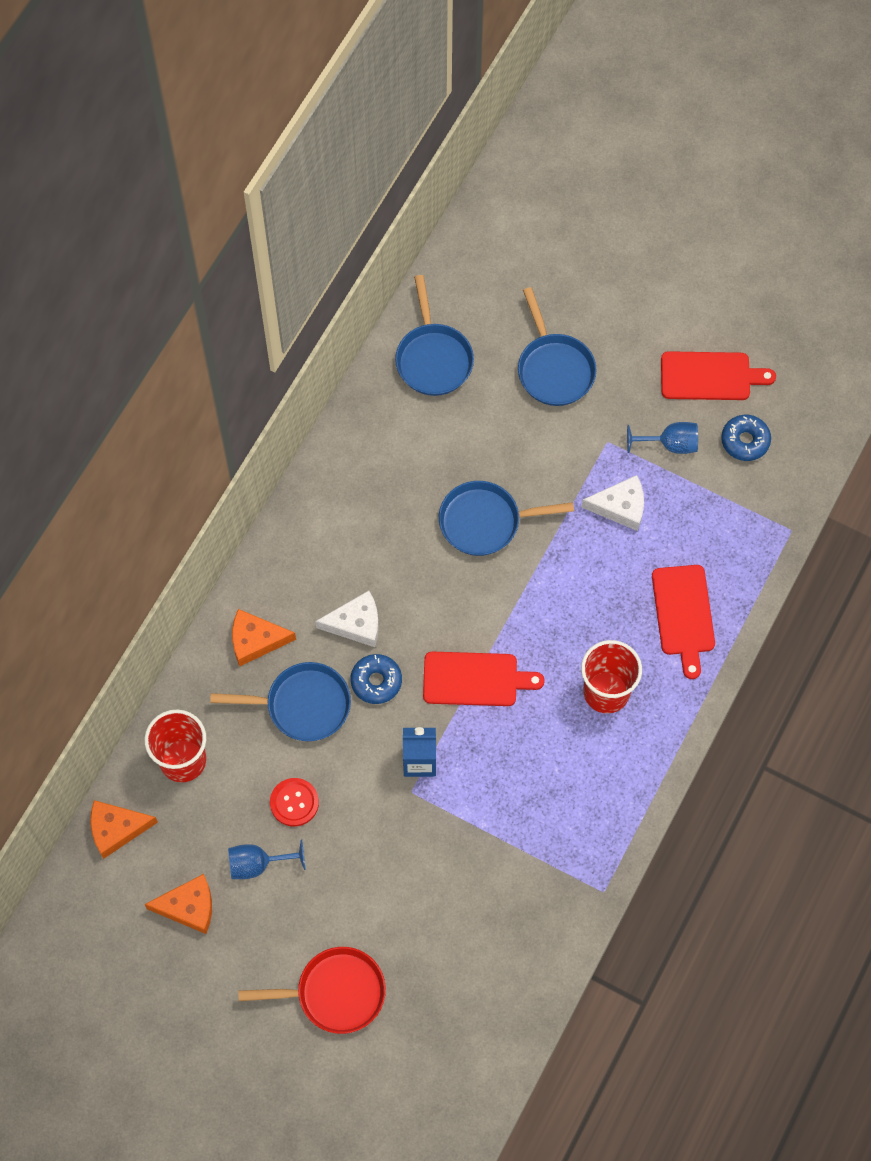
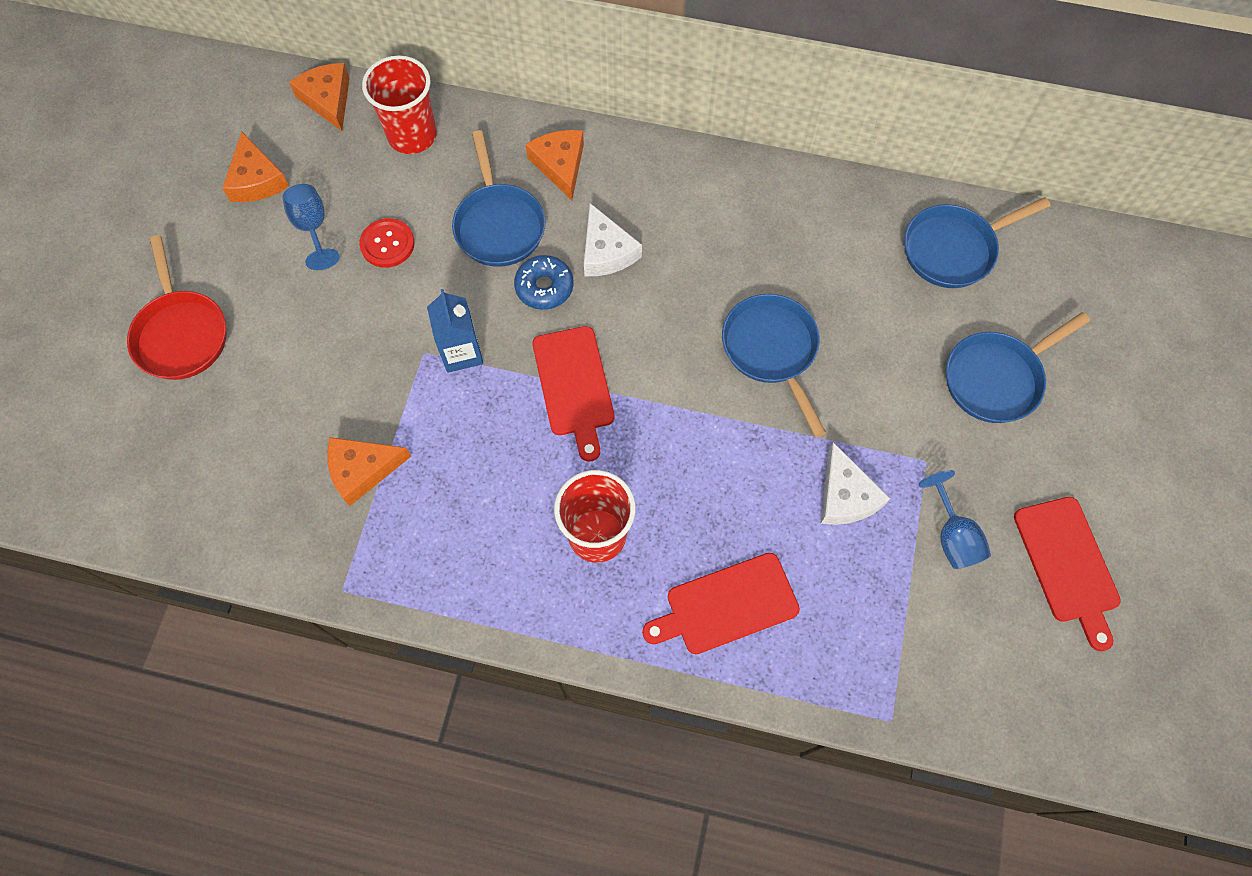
camera: 75 degrees right, 0 degrees up
blue donut [721,415,771,461] -> none
none -> orange cheese [327,437,411,506]

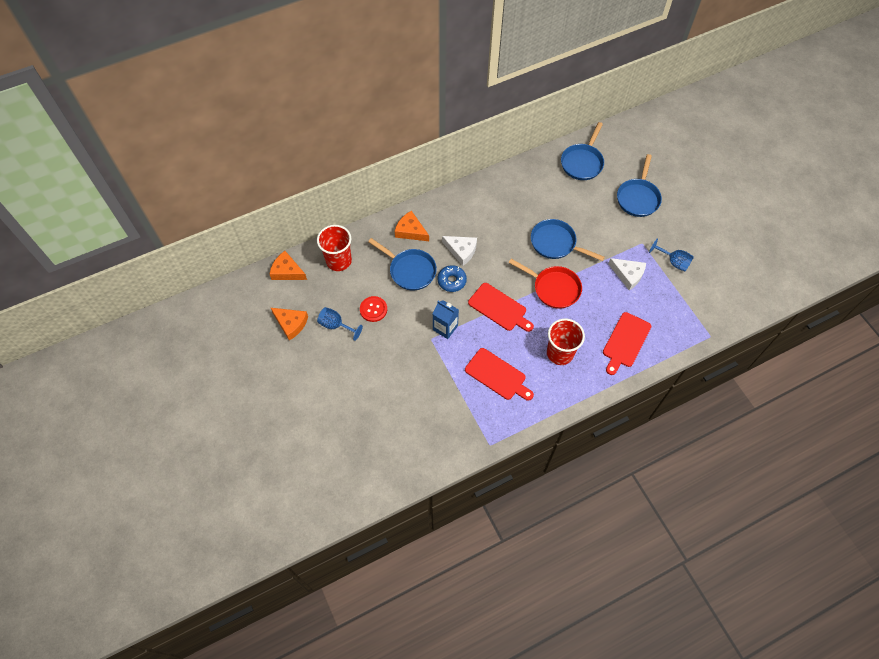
camera: 40 degrees left, 5 degrees down
red pan [127,235,227,380] -> red pan moved to [509,259,582,309]
orange cheese [327,437,411,506] -> none
red cutting board [1014,497,1121,651] -> red cutting board moved to [465,348,534,401]

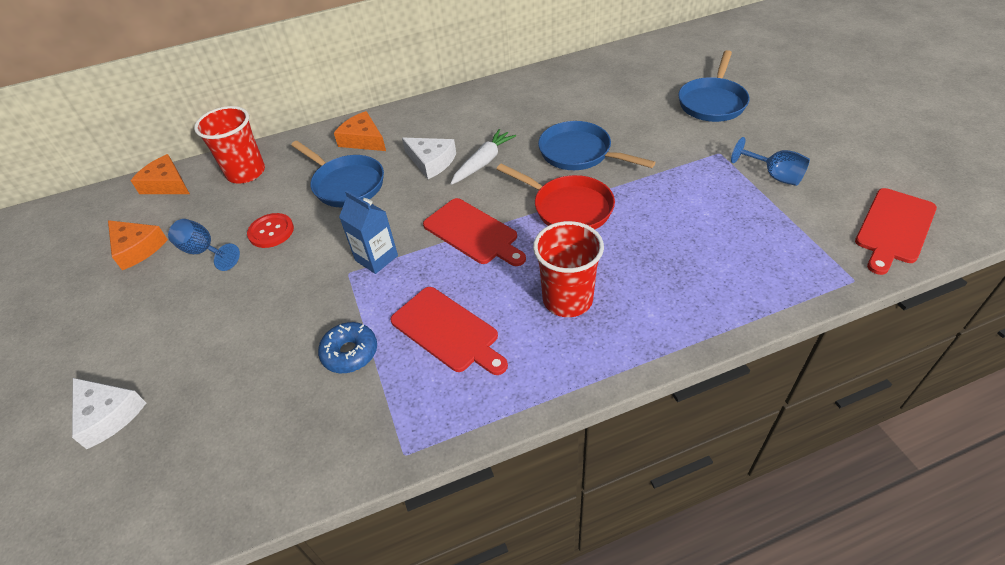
camera: 10 degrees right, 15 degrees down
blue donut [437,265,467,292] -> blue donut moved to [318,322,377,373]
blue pan [561,122,604,180] -> none
red cutting board [603,312,651,375] -> red cutting board moved to [855,188,937,275]
white cheese [608,258,646,290] -> white cheese moved to [72,378,146,449]
none -> white carrot [451,129,516,185]

